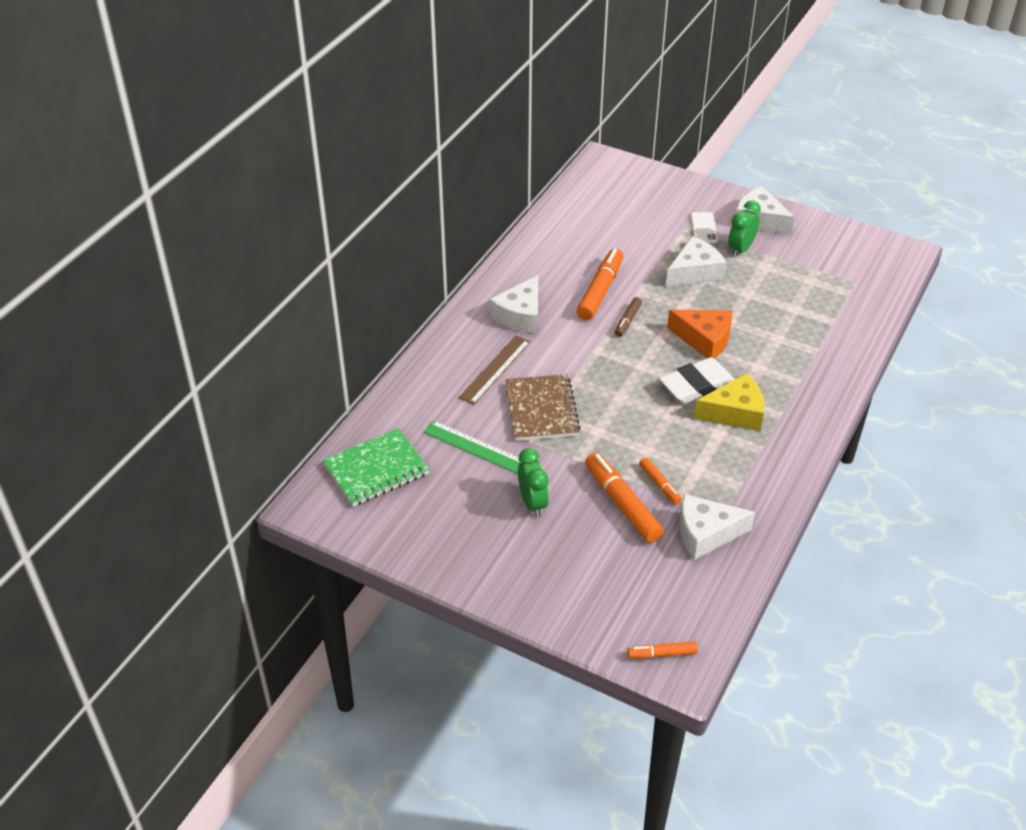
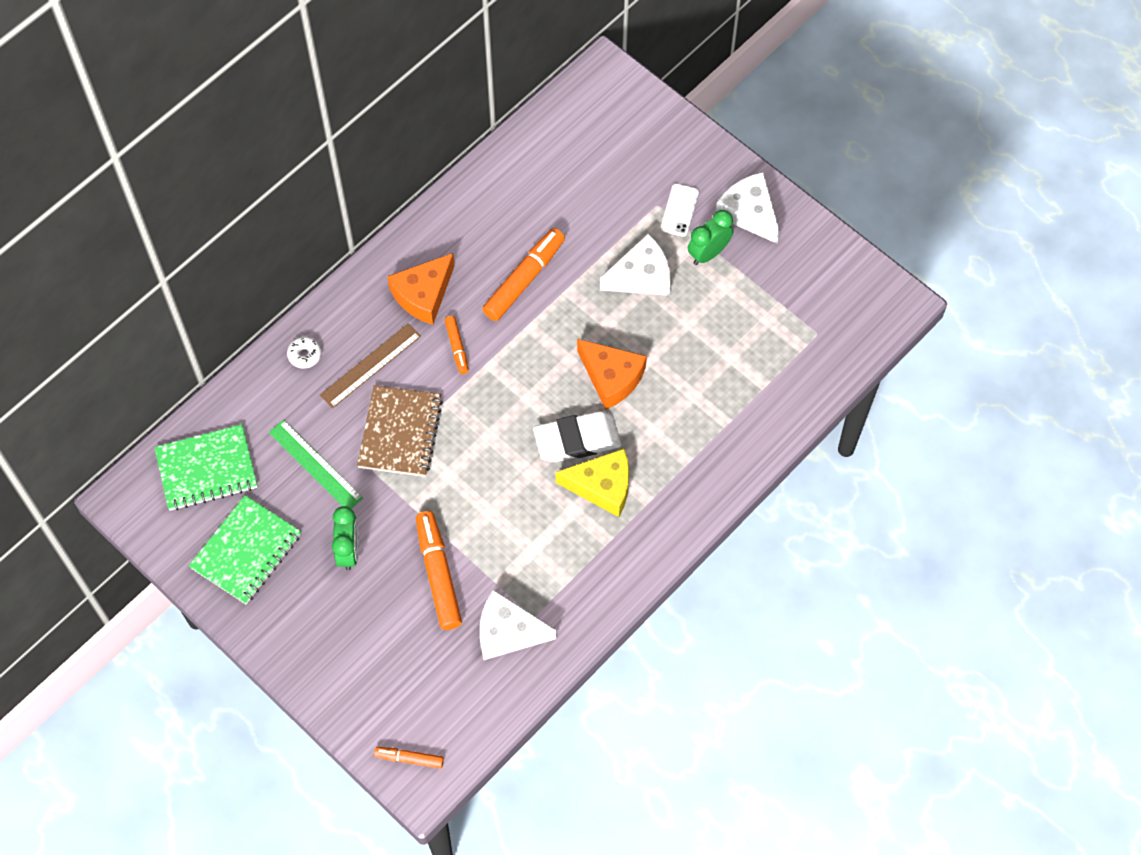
camera: 15 degrees right, 20 degrees up
white cheese [489,275,538,333] -> orange cheese [387,253,455,325]
brown marker [615,297,642,337] -> none
orange marker [639,457,682,505] -> orange marker moved to [444,316,469,374]
none -> green notebook [189,495,301,604]
none -> white donut [287,336,322,368]

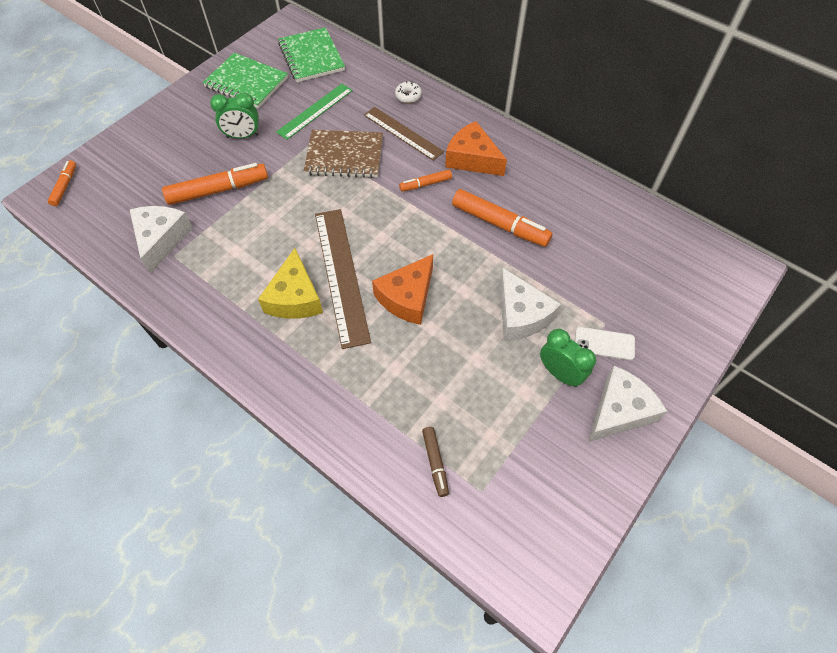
camera: 85 degrees right, 5 degrees down
white eraser [533,411,621,462] -> brown ruler [315,209,371,349]
none -> brown marker [422,427,449,497]

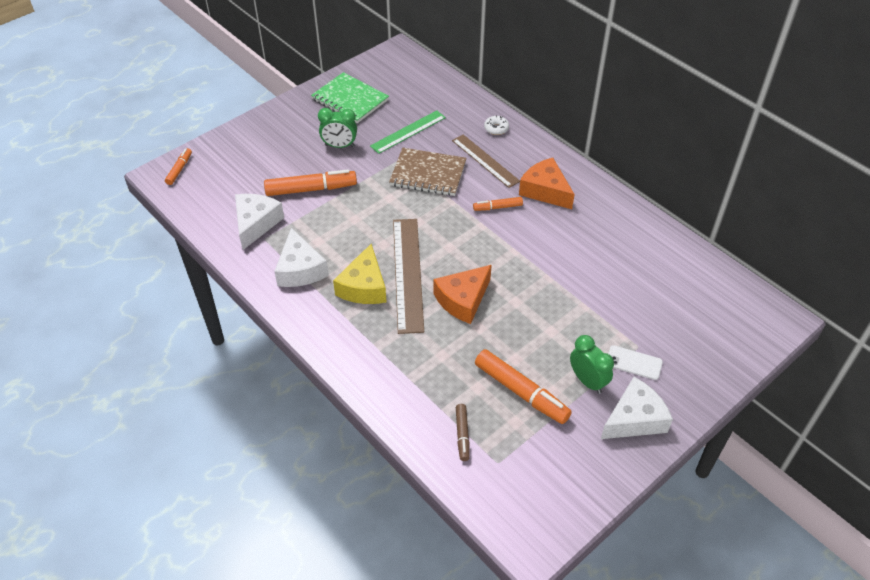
camera: 10 degrees right, 10 degrees down
green notebook [278,27,345,82] -> none
orange marker [452,189,553,247] -> orange marker moved to [475,349,572,424]
white cheese [499,267,561,341] -> white cheese moved to [274,228,329,287]

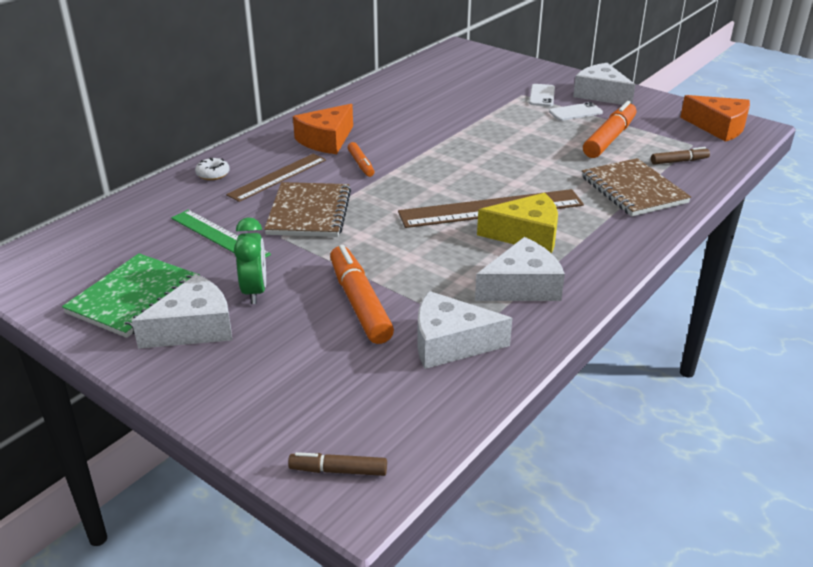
camera: 100 degrees left, 15 degrees down
orange marker [165,148,192,185] -> brown marker [288,452,387,476]
orange cheese [434,265,492,324] -> orange cheese moved to [680,95,750,142]
green clock [570,335,614,394] -> white phone [549,102,603,121]
none -> white cheese [132,274,232,349]
none -> brown notebook [582,158,691,216]

